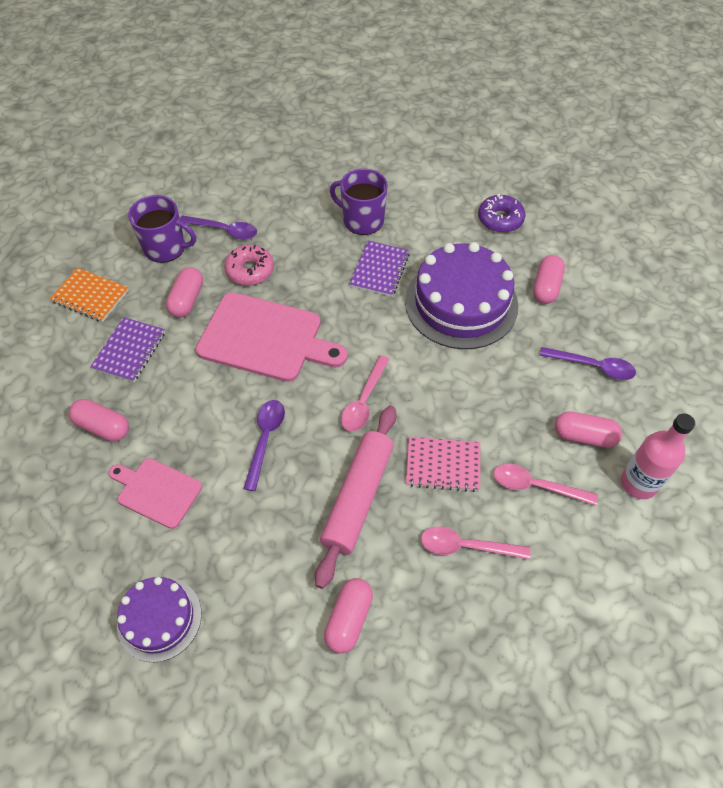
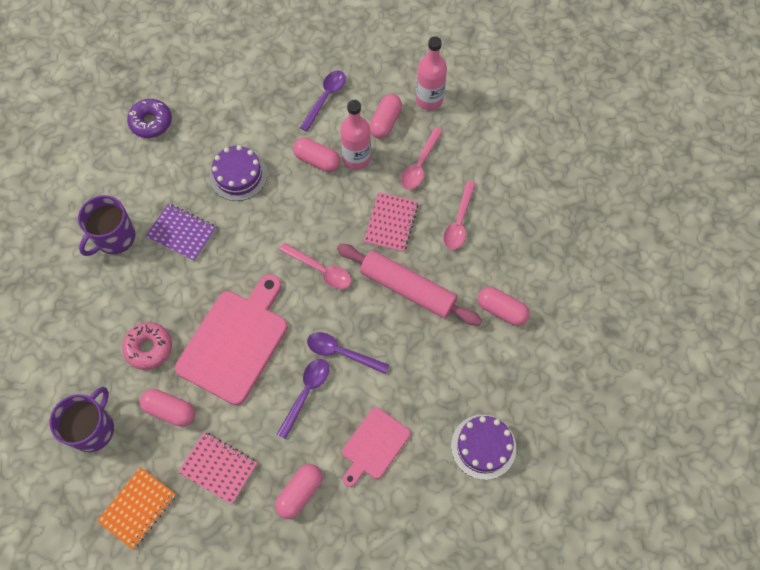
camera: 80 degrees left, 10 degrees up
purple notebook [90,317,165,382] -> pink notebook [178,432,257,504]
purple spoon [180,215,257,240] -> purple spoon moved to [277,359,329,439]
purple cake [405,242,519,349] -> purple cake [210,145,267,201], size x0.57
pink capsule [533,255,565,304] -> pink capsule moved to [293,138,340,172]
none -> pink bottle [340,100,371,170]

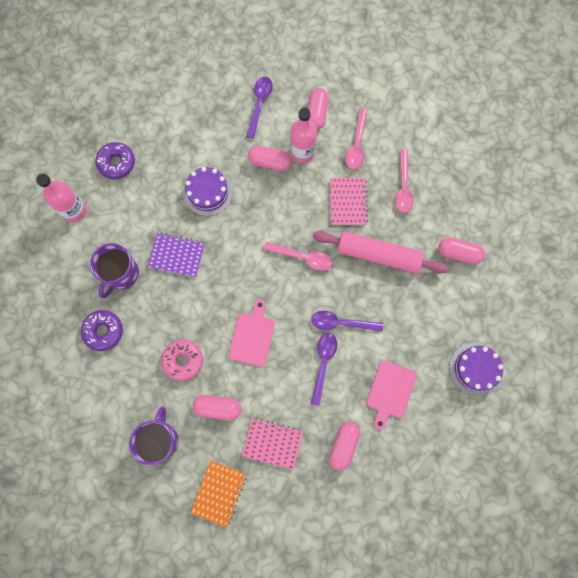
camera: 15 degrees left, 10 degrees up
pink cutting board [175,274,288,405] -> pink cutting board [229,299,275,366], size x0.57
pink bottle [416,36,447,110] -> pink bottle moved to [36,174,87,222]
none -> purple donut [81,310,123,351]

